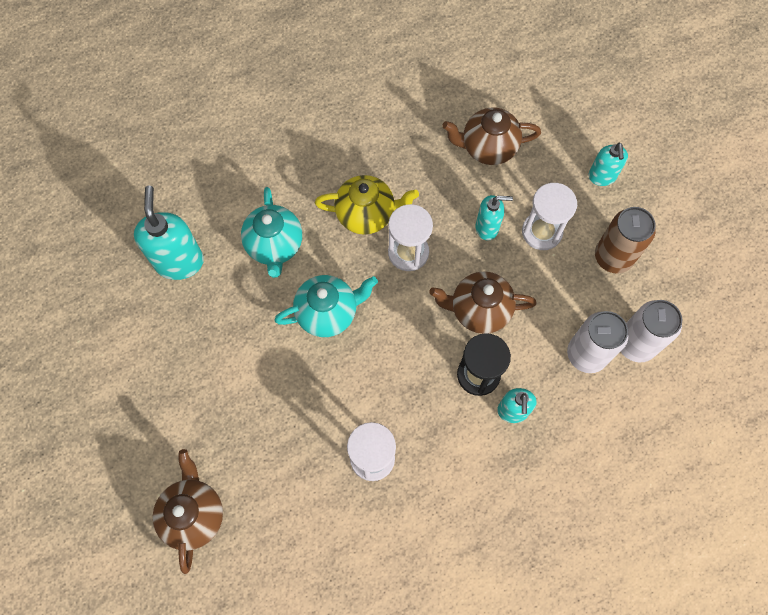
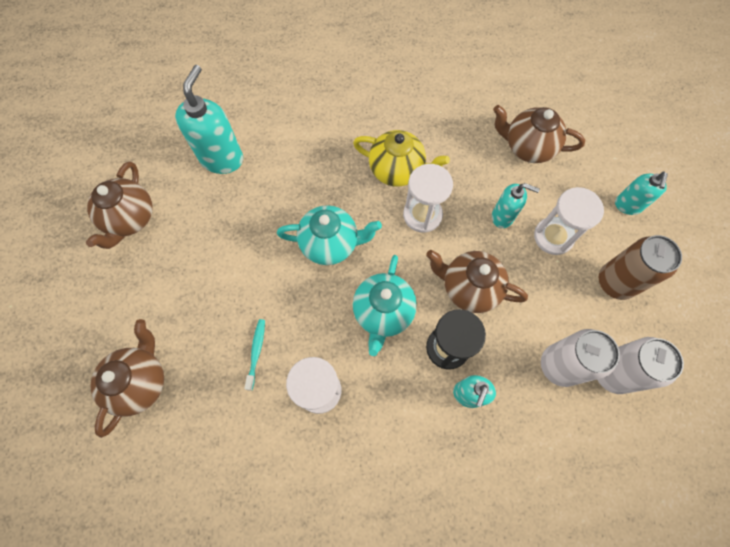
camera: 20 degrees right, 0 degrees up
turquoise teapot [241,187,302,278] -> turquoise teapot moved to [353,255,417,356]
none -> brown teapot [86,161,153,249]
none -> turquoise toothbrush [244,319,265,391]

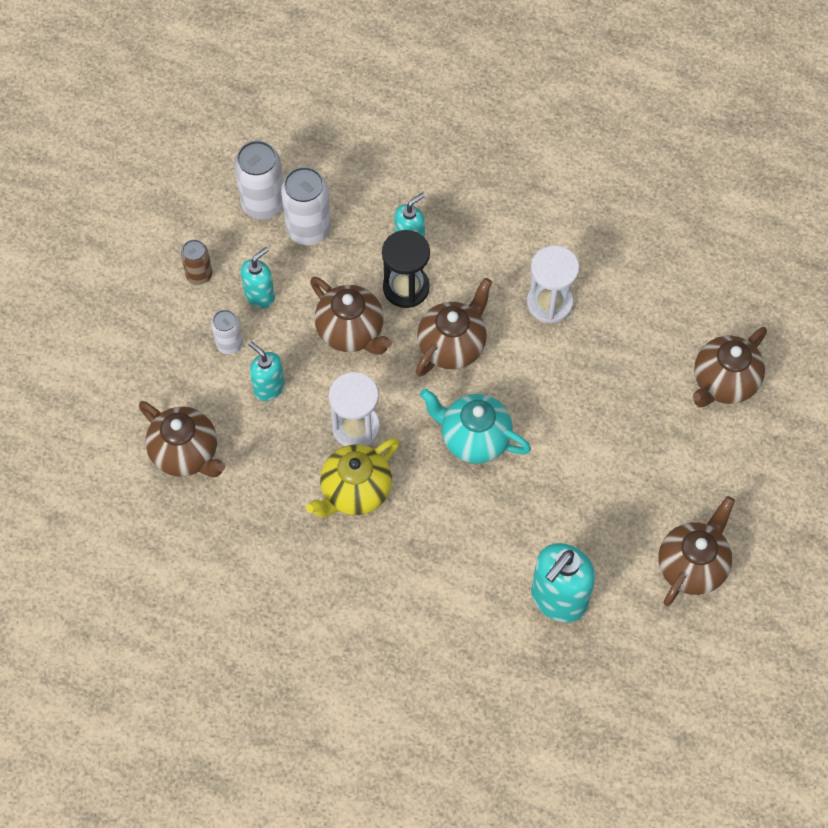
camera: 155 degrees left, 5 degrees down
turquoise toothbrush [244,319,265,391] -> none
yellow teapot [353,130,450,187] -> yellow teapot turned 90 degrees counterclockwise [306,438,399,518]
turquoise teapot [353,255,417,356] -> brown teapot [416,278,492,377]
white hourglass [534,187,604,255] -> white can [211,310,243,354]
brown can [599,235,682,300] -> brown can [181,240,212,285], size x0.59
turquoise soap dispenser [615,172,668,215] -> turquoise soap dispenser moved to [241,247,275,308]

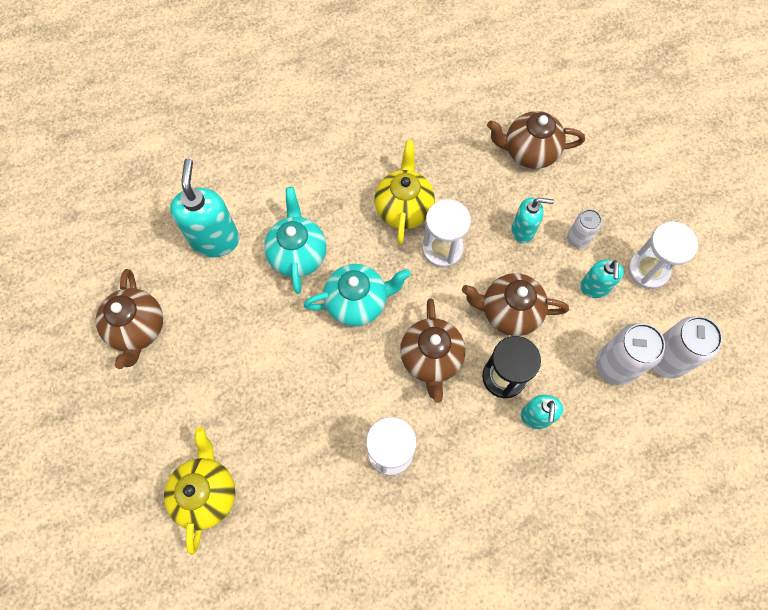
camera: 140 degrees right, 5 degrees up
brown can [181,240,212,285] -> white hourglass [628,222,698,289]
brown teapot [693,327,767,407] -> yellow teapot [164,427,235,555]
none -> turquoise teapot [264,187,326,294]

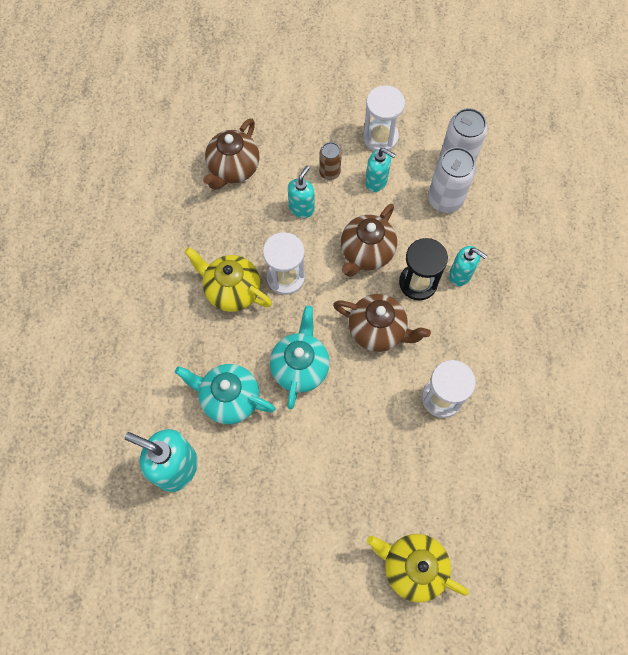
camera: 65 degrees left, 0 degrees up
brown teapot [96,269,163,369] -> none
white can [567,209,602,248] -> brown can [319,142,342,180]

